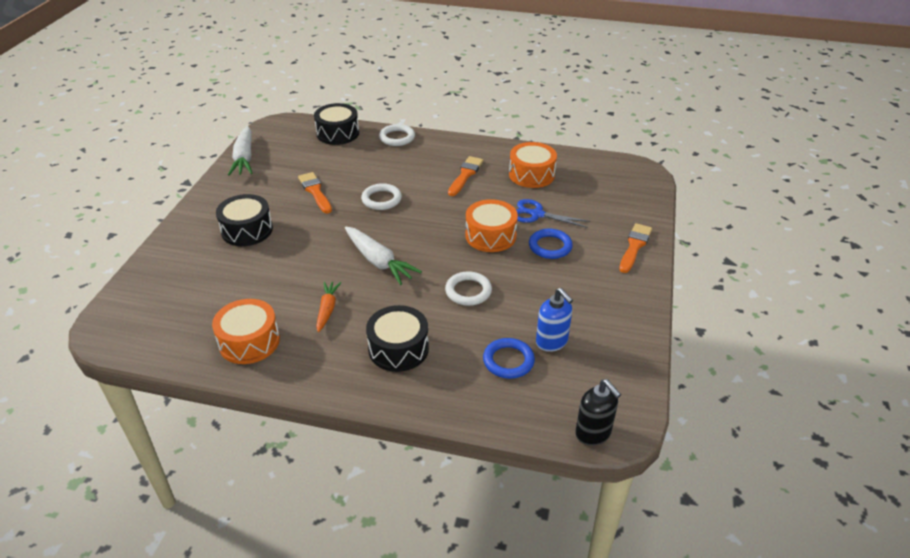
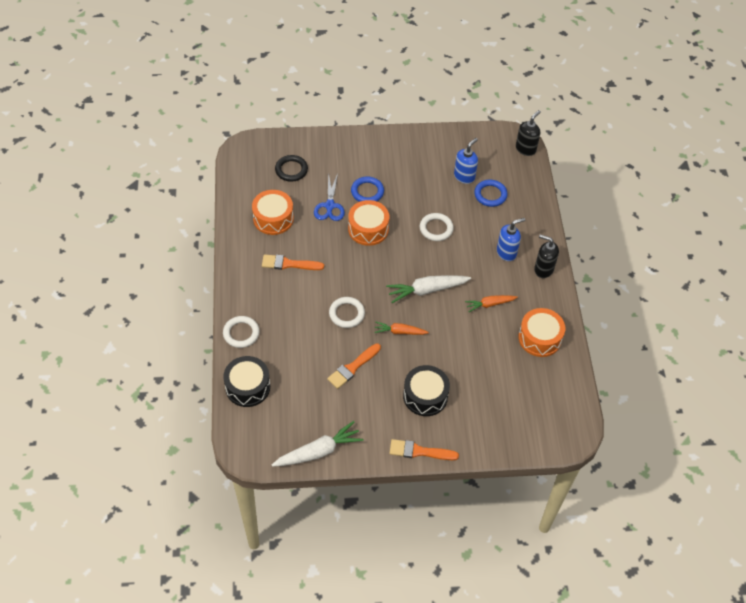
camera: 110 degrees left, 15 degrees up
white carrot [345,227,422,285] -> white carrot turned 135 degrees counterclockwise [386,275,471,303]
black drum [366,305,429,372] -> blue soap dispenser [497,218,525,261]
orange brush [619,223,652,273] -> orange brush moved to [389,439,459,460]
none -> black ring [275,155,308,182]
none -> orange carrot [374,321,429,335]
none -> black soap dispenser [534,234,559,278]

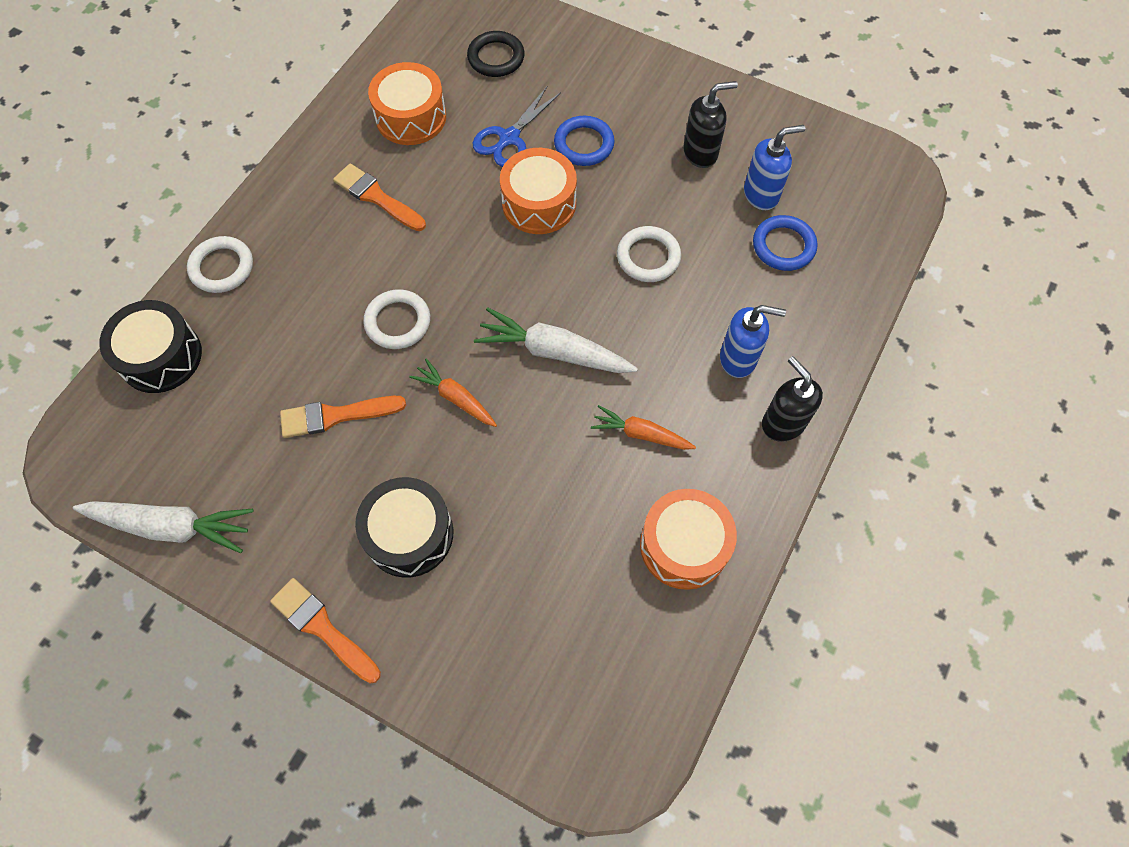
camera: 35 degrees right, 10 degrees up
black soap dispenser [516,110,541,156] -> black soap dispenser moved to [683,81,738,168]

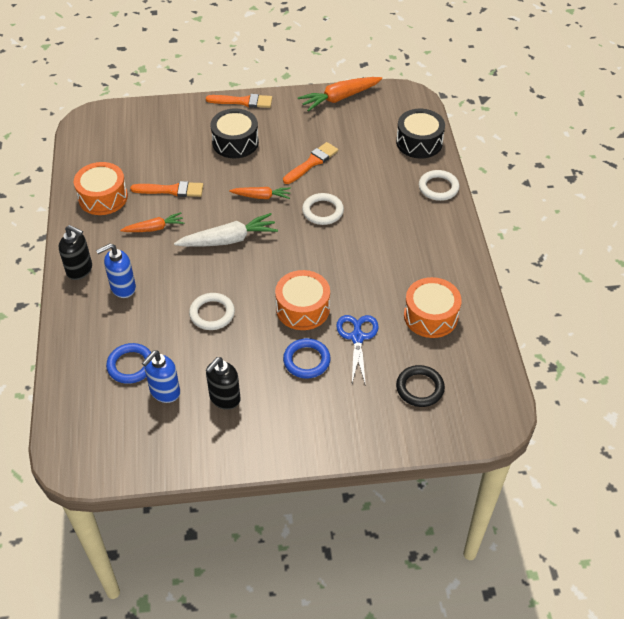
camera: 145 degrees right, 15 degrees down
white carrot [73,501,254,553] -> orange carrot [298,77,382,111]
orange brush [333,163,426,231] -> orange brush moved to [130,181,203,197]

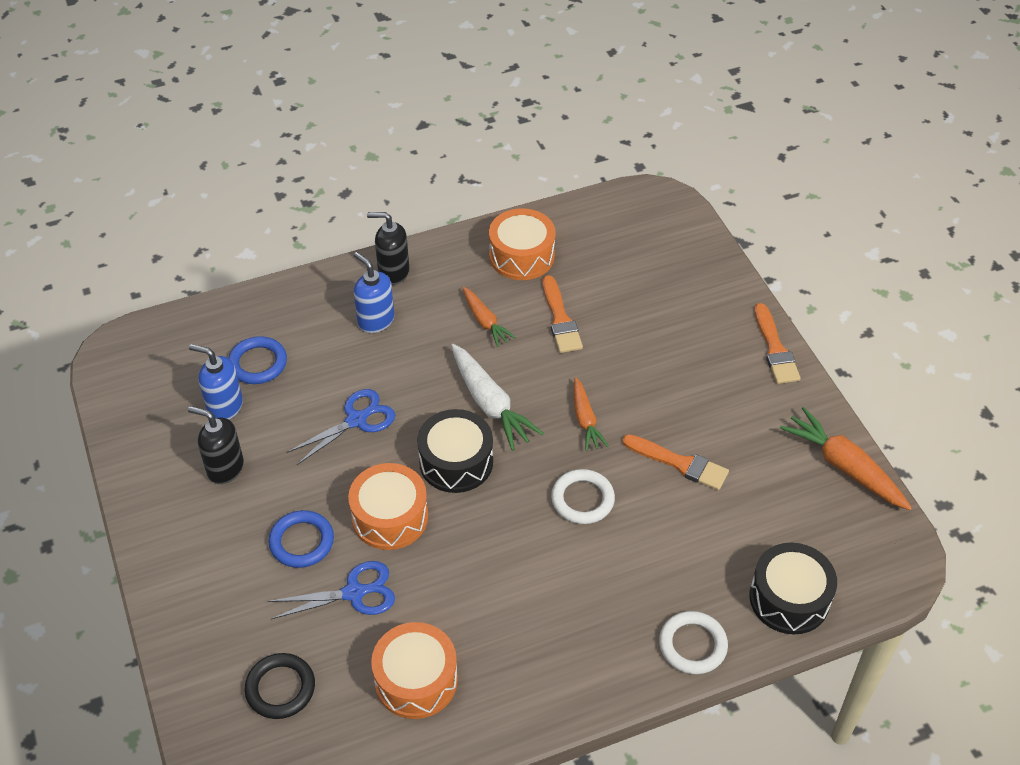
camera: 75 degrees right, 0 degrees up
black soap dispenser [59,225,92,280] -> black soap dispenser turned 90 degrees clockwise [367,212,409,285]
white ring [189,293,235,330] -> blue scissors [287,389,395,465]
black drum [211,108,259,158] -> black drum moved to [417,409,493,493]

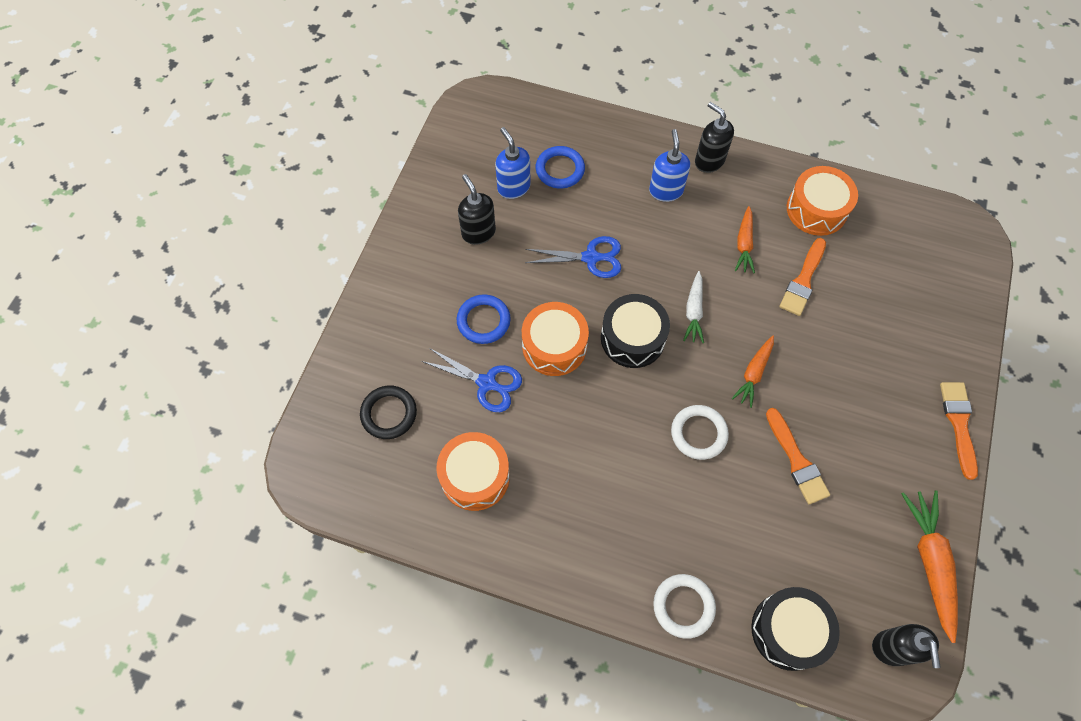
camera: 40 degrees right, 15 degrees up
white carrot [451,344,544,451] -> white carrot [683,271,704,343], size x0.62
orange brush [754,303,801,384] -> orange brush turned 150 degrees clockwise [940,382,978,480]
none -> black soap dispenser [872,624,941,668]

